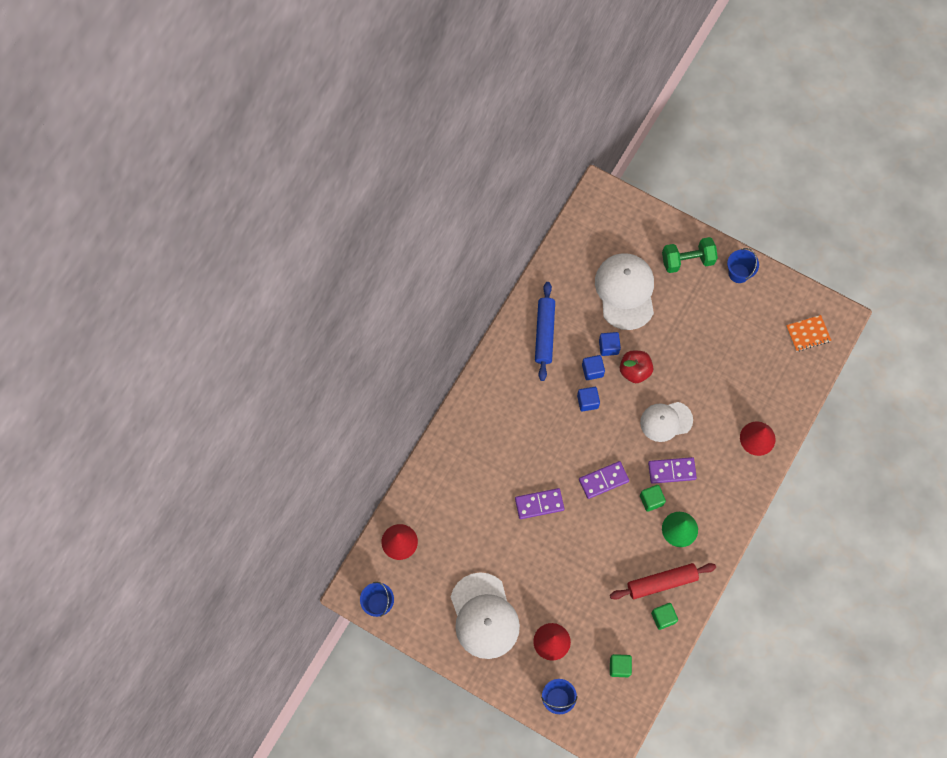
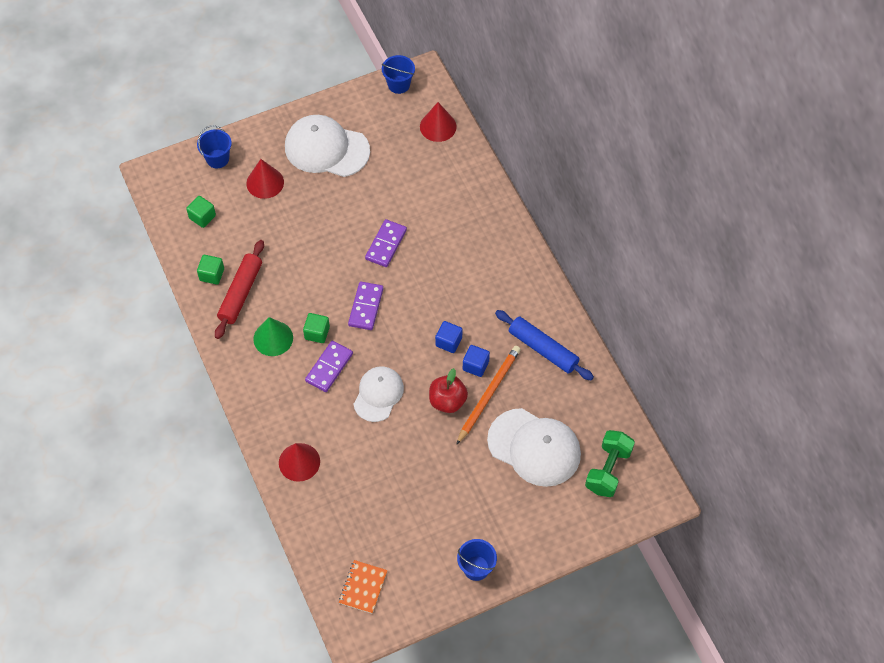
camera: 125 degrees right, 10 degrees down
blue cube [599,332,621,356] -> orange pencil [456,346,521,445]
green dumbbell [662,237,718,273] -> green dumbbell moved to [585,430,635,497]

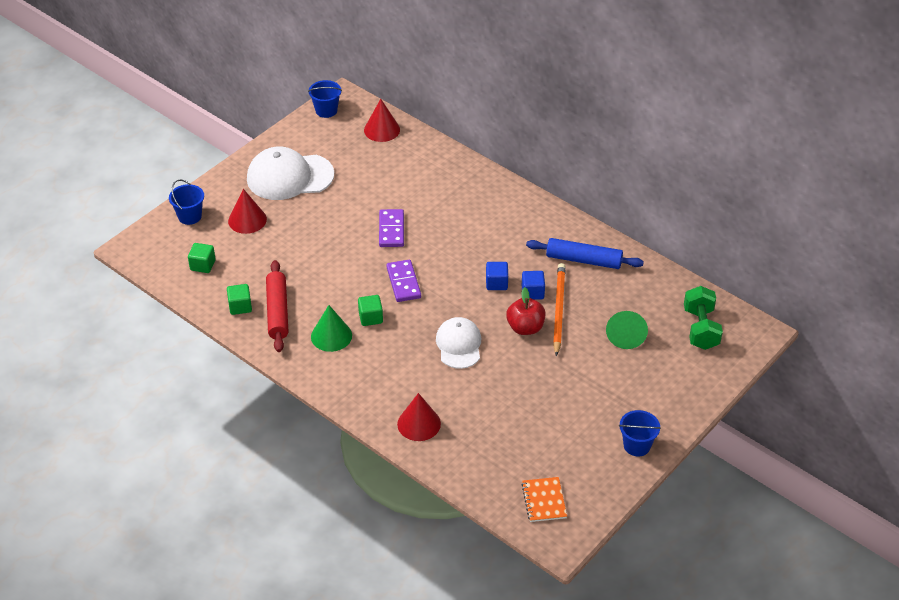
camera: 25 degrees left, 15 degrees down
purple domino [305,341,353,392] -> none
white cap [487,408,581,487] -> green cone [606,311,648,349]

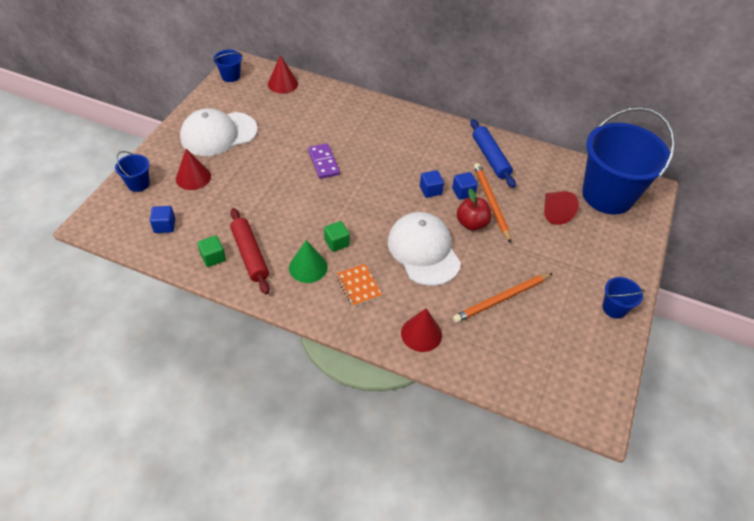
camera: 20 degrees left, 5 degrees up
green cube [188,243,216,273] -> blue cube [150,206,175,233]
purple domino [386,260,421,302] -> none
white cap [436,317,481,369] -> white cap [388,212,461,286], size x1.56
orange notebook [522,477,567,522] -> orange notebook moved to [336,264,382,307]
blue rolling pin [526,238,644,269] -> blue rolling pin turned 75 degrees clockwise [470,119,516,188]
green cone [606,311,648,349] -> red cone [544,191,579,225]
green dumbbell [684,286,723,350] -> blue bucket [582,107,675,214]
none -> orange pencil [453,273,552,323]

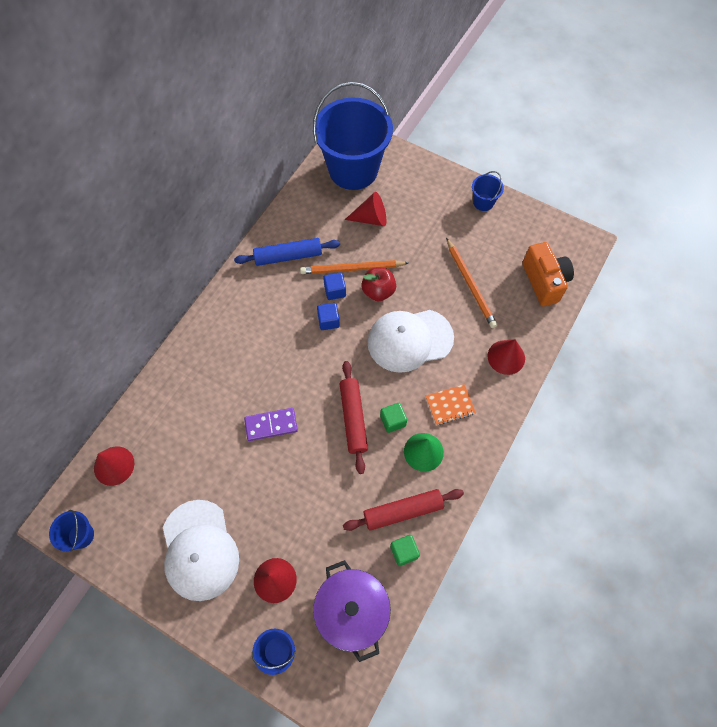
camera: 80 degrees left, 15 degrees up
blue cube [150,206,175,233] -> purple pot [313,560,391,662]
none -> red rolling pin [340,361,368,474]
none -> orange camera [522,242,574,306]

